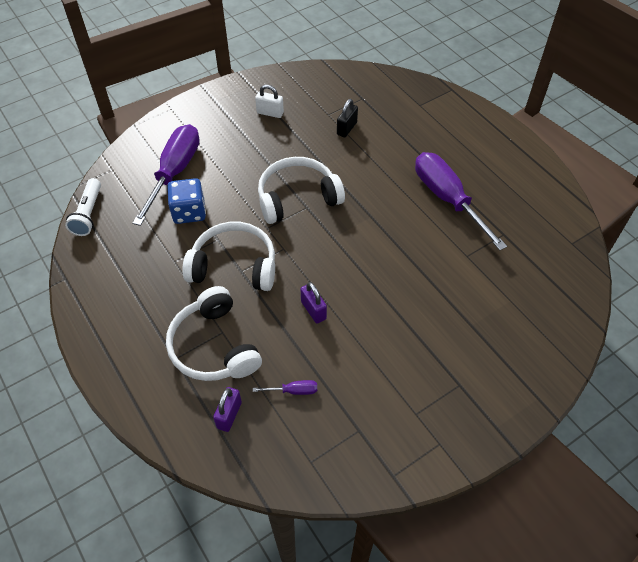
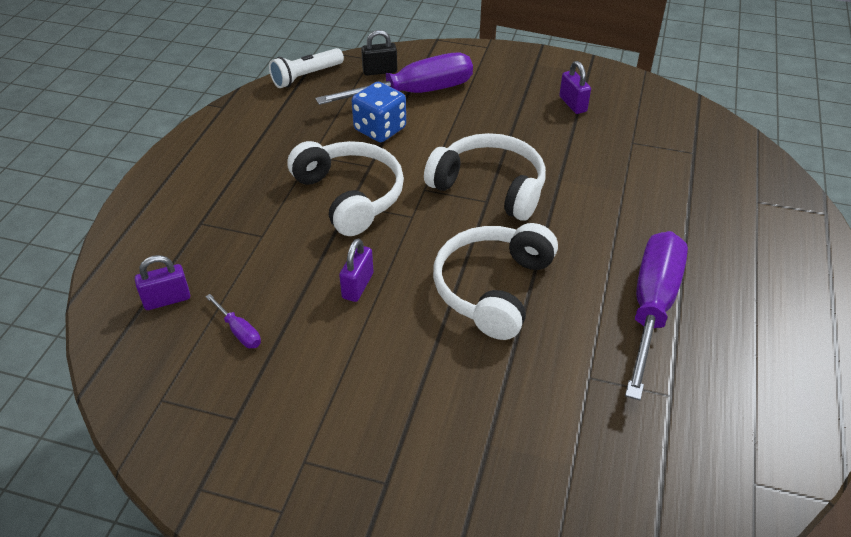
camera: 50 degrees right, 10 degrees down
white headphones [166,286,262,381] -> white headphones moved to [433,223,558,340]
white padlock [255,85,284,118] -> purple padlock [559,61,591,114]
black padlock [337,99,358,137] -> black padlock moved to [361,30,397,76]

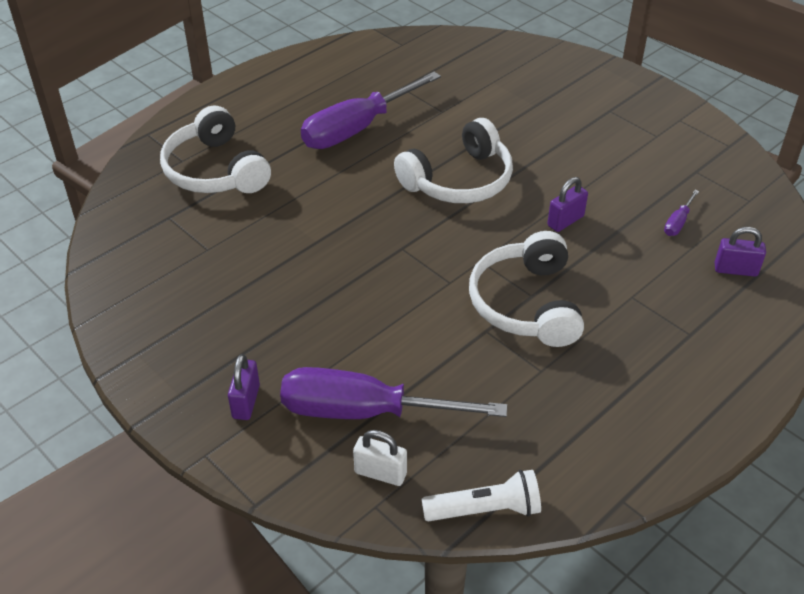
camera: 150 degrees left, 0 degrees up
purple screwdriver [205,294,261,348] -> purple screwdriver turned 135 degrees counterclockwise [664,190,699,236]
blue dice [352,82,406,142] -> none
black padlock [361,30,397,76] -> white padlock [353,430,407,486]
white headphones [424,133,546,221] -> white headphones moved to [160,106,271,193]
purple padlock [559,61,591,114] -> purple padlock moved to [228,354,260,420]

